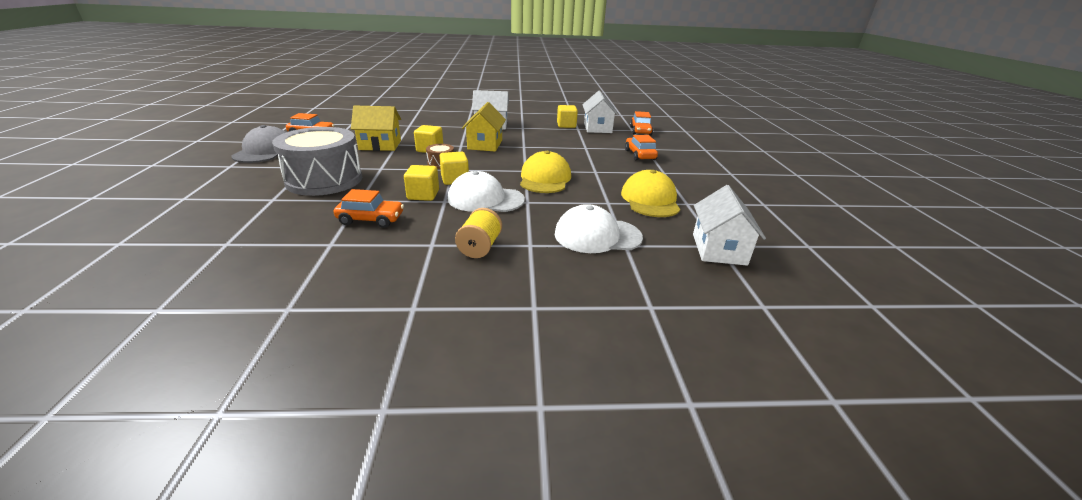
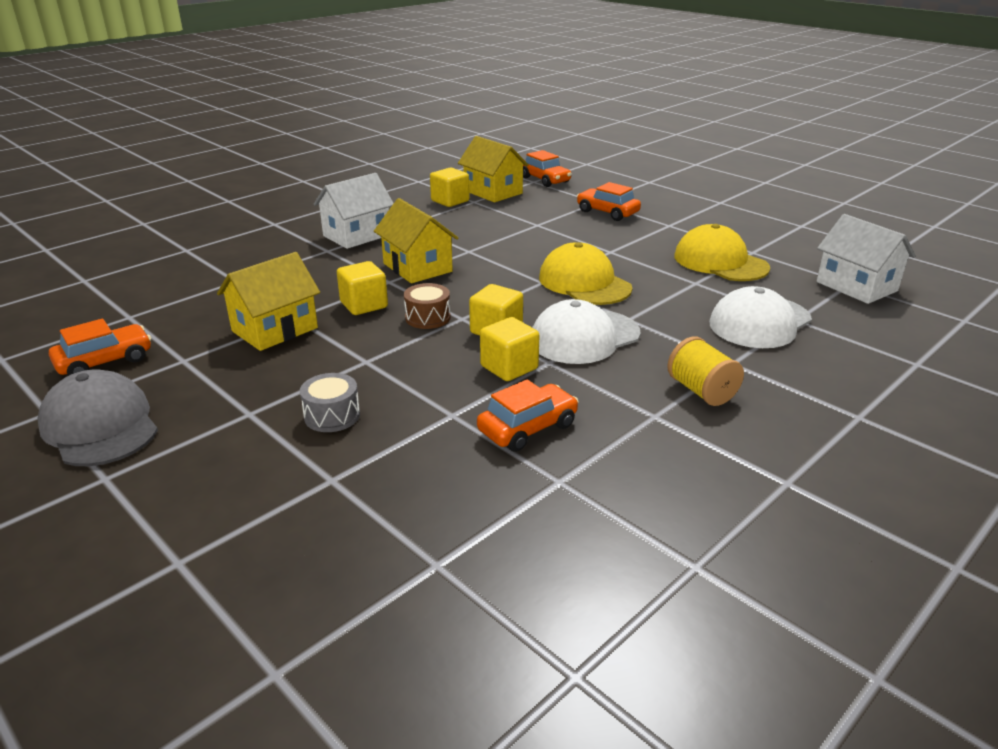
camera: 40 degrees left, 0 degrees up
grey drum [272,127,362,196] -> grey drum [300,373,360,432], size x0.42
white house [582,91,618,133] -> yellow house [458,136,529,202]

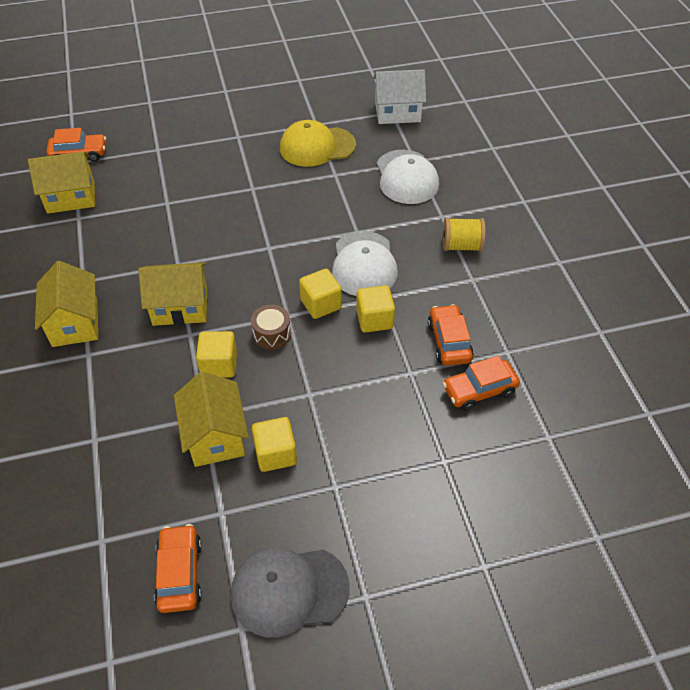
camera: 60 degrees left, 20 degrees up
grey drum [300,373,360,432] -> none
white house [314,173,394,249] -> yellow house [35,261,98,347]
yellow cube [430,167,470,207] -> yellow cube moved to [252,417,297,472]
yellow cap [539,242,632,305] -> none
orange car [577,182,641,221] -> orange car moved to [443,356,520,411]

